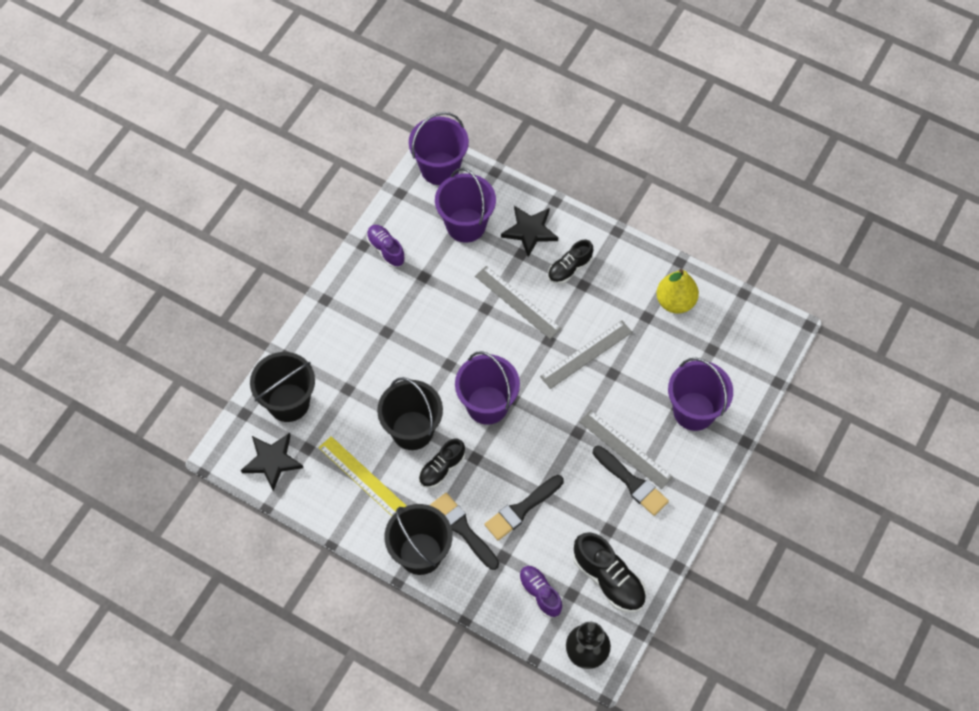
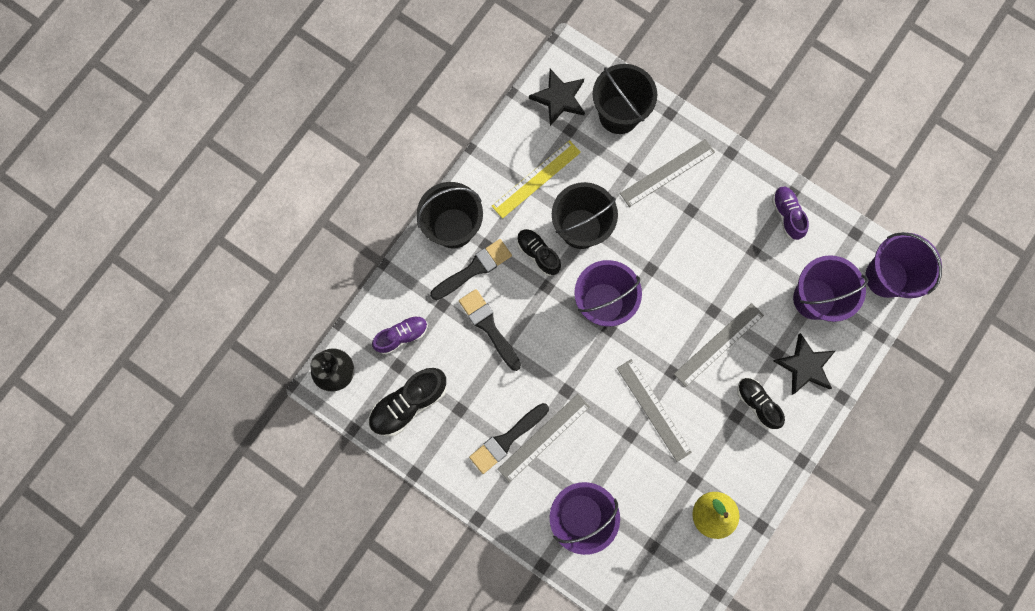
camera: 95 degrees right, 15 degrees up
purple shoe [367,225,405,268] -> purple shoe turned 75 degrees counterclockwise [772,186,809,240]
none -> grey ruler [620,139,715,207]

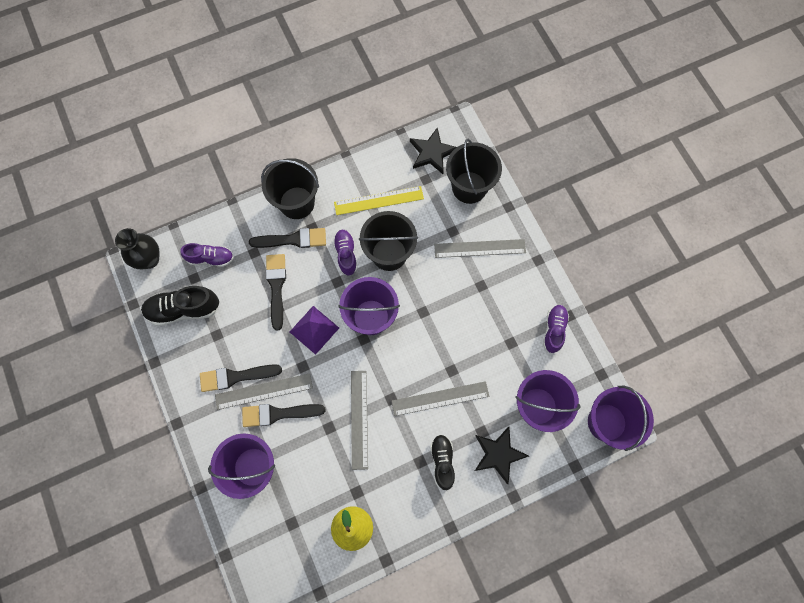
camera: 30 degrees right, 5 degrees down
black shoe [517,229,561,276] -> purple shoe [333,230,358,276]
none -> black brush [242,404,326,427]
none -> purple pyramid [290,306,339,355]

